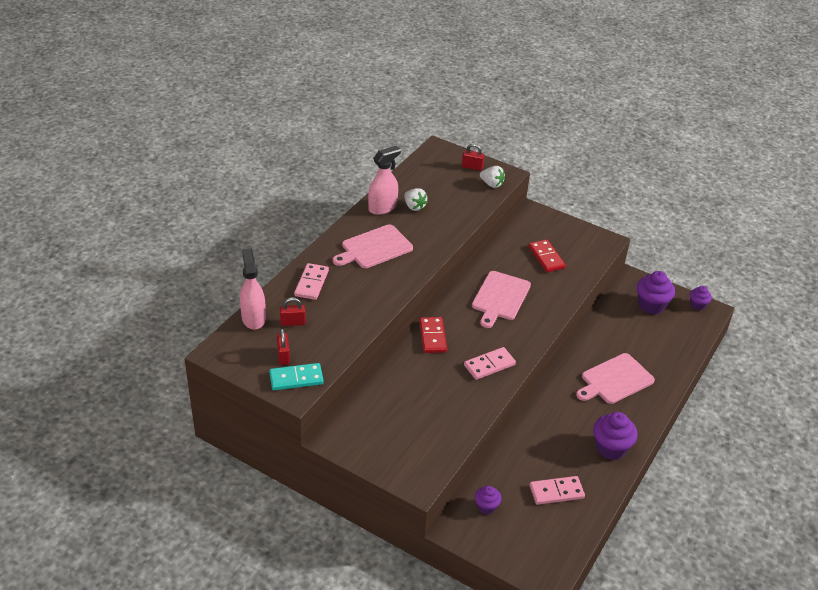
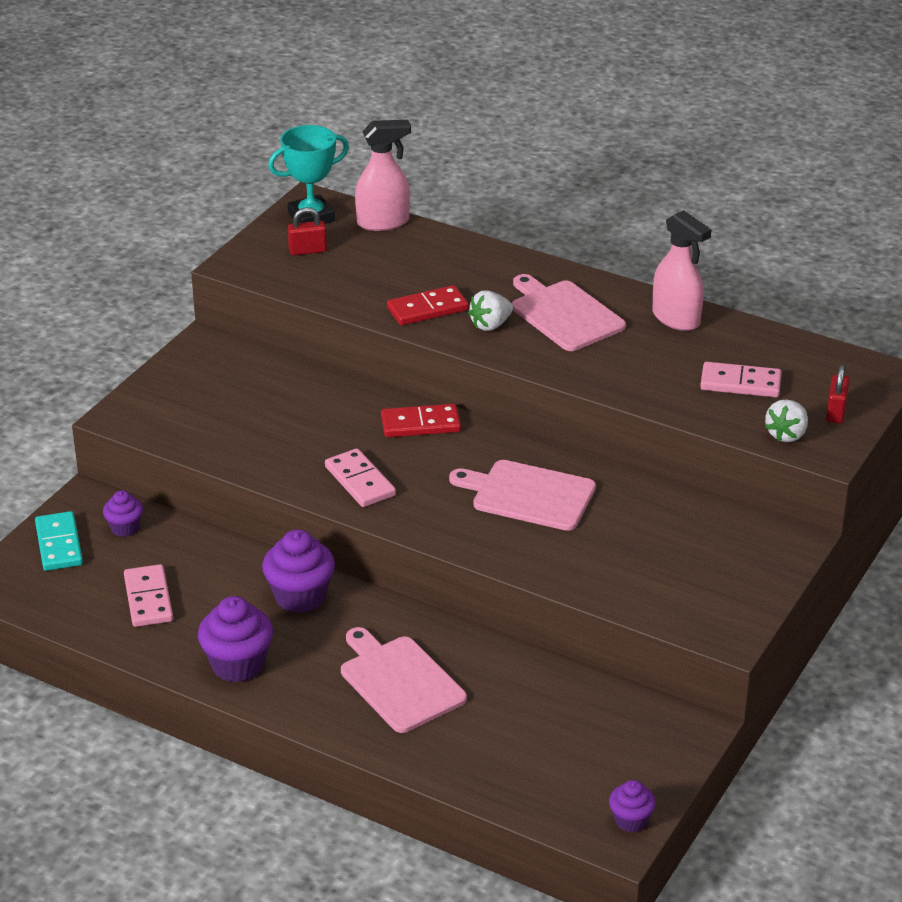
camera: 90 degrees right, 5 degrees down
turquoise domino [269,363,324,390] -> turquoise domino moved to [35,511,83,571]
red padlock [280,297,306,326] -> none
pink domino [294,263,329,300] -> pink domino moved to [700,362,782,397]
white strawberry [404,188,428,211] -> white strawberry moved to [468,290,513,331]
red domino [529,240,566,272] -> red domino moved to [387,285,469,325]
purple cupcake [637,271,675,314] -> purple cupcake moved to [262,529,335,613]
none -> turquoise trophy [268,125,349,224]

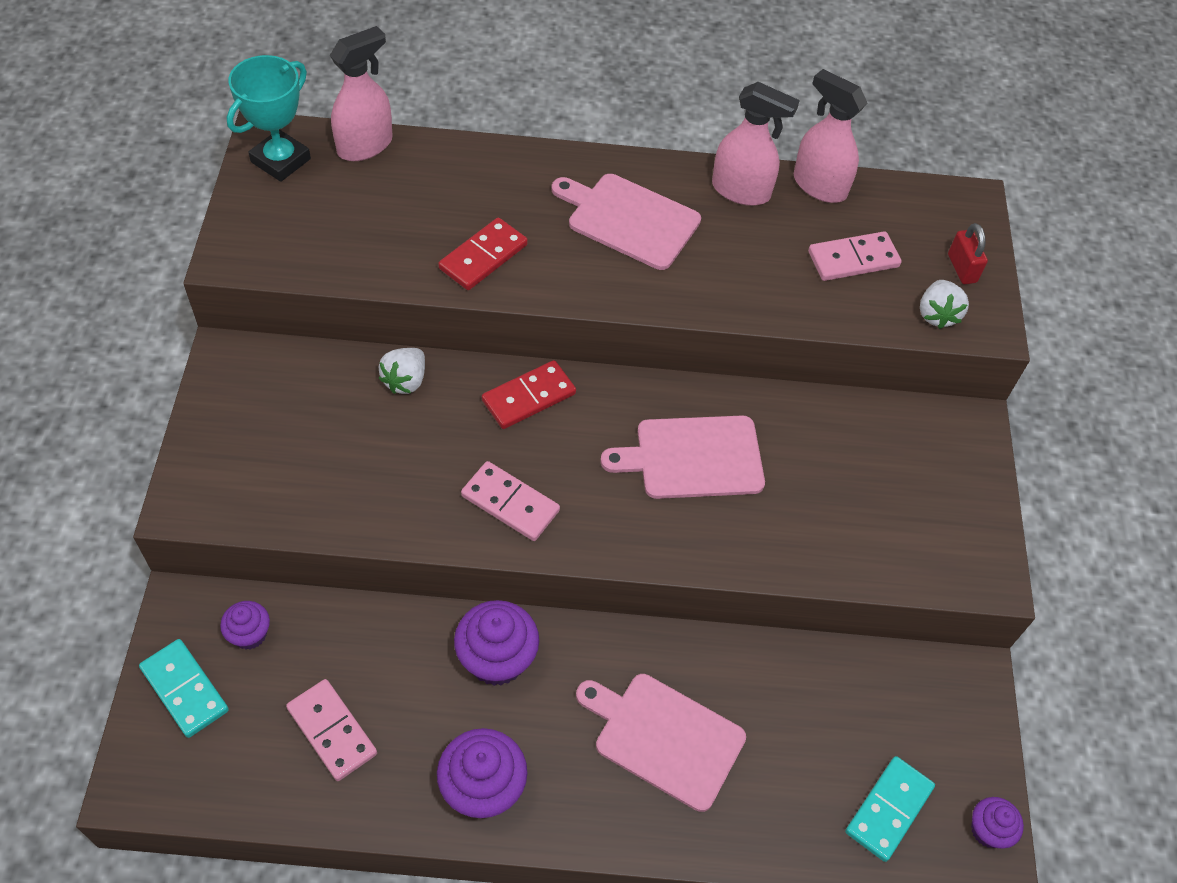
camera: 30 degrees left, 20 degrees up
red padlock [288,207,327,255] -> none
white strawberry [468,290,513,331] -> white strawberry moved to [379,348,425,394]
none -> pink spray bottle [794,69,867,203]
none -> turquoise domino [845,756,935,862]

